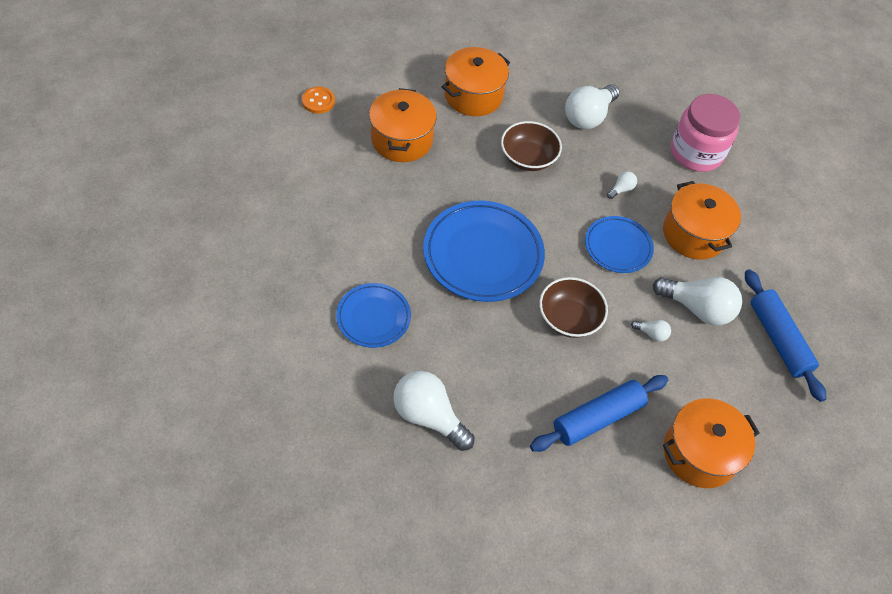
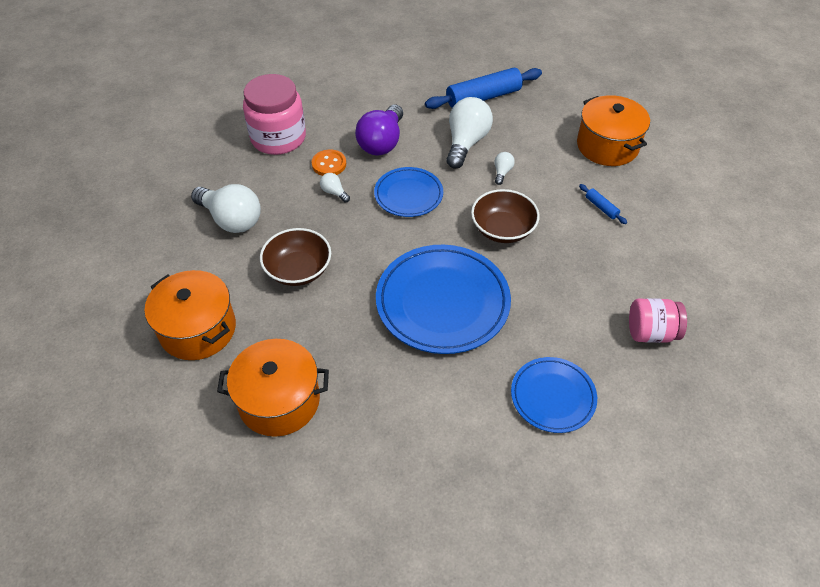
camera: 90 degrees left, 5 degrees down
orange button [302,87,335,114] -> orange button moved to [312,149,346,176]
white light bulb [393,371,475,451] -> pink jar [629,298,687,343]
blue rolling pin [530,375,668,452] -> blue rolling pin [579,184,627,224], size x0.44
orange pot [663,181,741,260] -> purple light bulb [355,105,403,155]

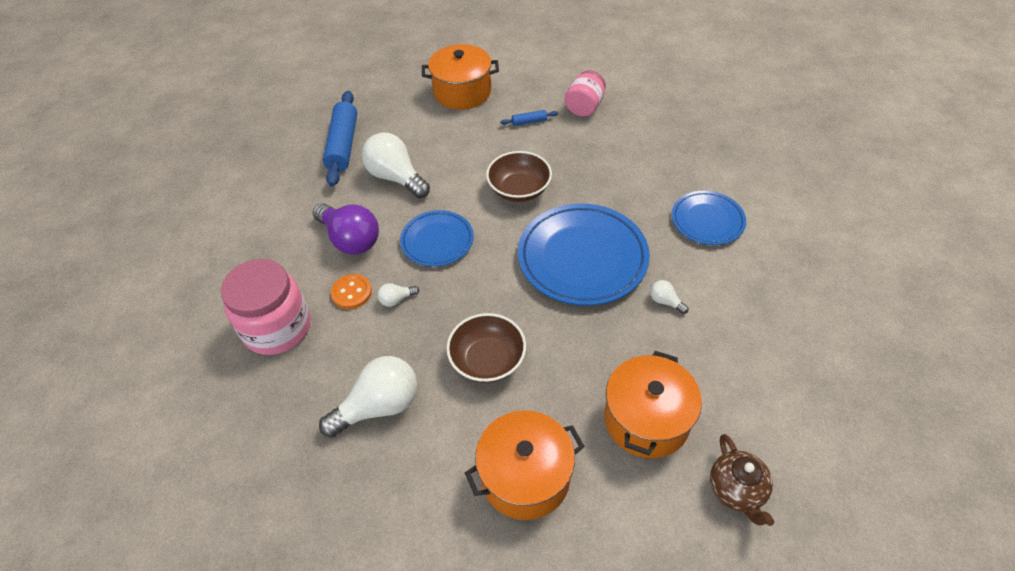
camera: 65 degrees left, 0 degrees up
white light bulb [495,152,515,185] -> white light bulb moved to [650,280,688,314]
pink jar [629,298,687,343] -> pink jar moved to [565,70,606,117]
none -> brown teapot [710,434,775,526]

